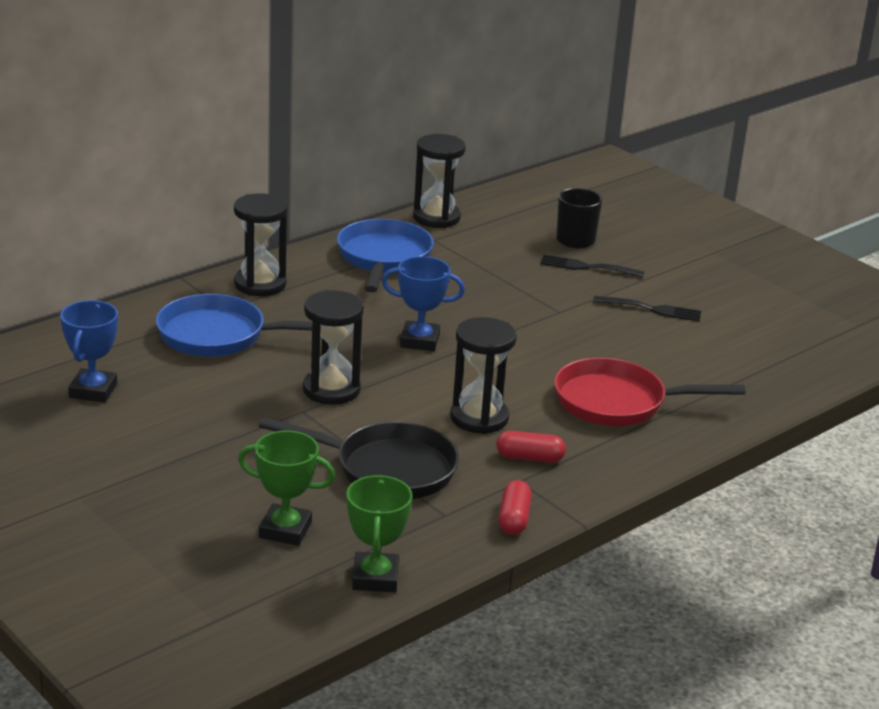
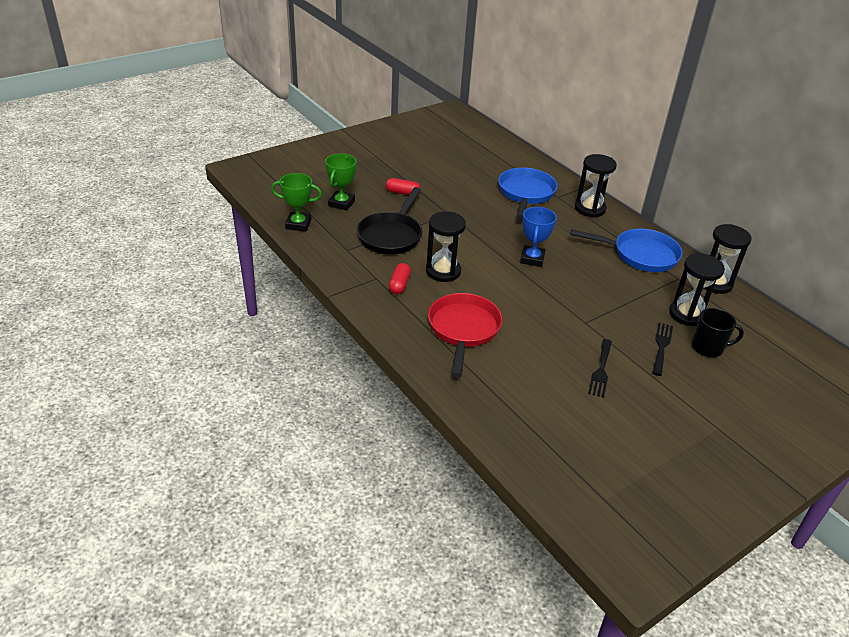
camera: 95 degrees right, 10 degrees up
blue trophy [60,300,118,402] -> none
black hourglass [303,290,364,405] -> black hourglass moved to [669,253,725,326]
red capsule [498,480,532,535] -> red capsule moved to [386,178,420,195]

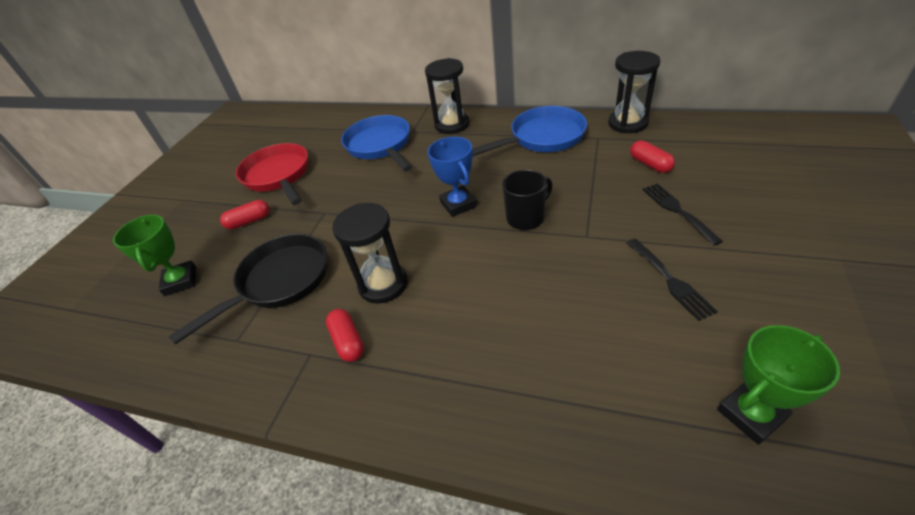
camera: 30 degrees left, 5 degrees up
green trophy [271,173,322,232] -> green trophy moved to [717,325,840,445]
black pan [357,187,422,255] -> black pan turned 120 degrees counterclockwise [168,234,328,345]
red pan [428,293,503,378] -> red pan moved to [236,143,308,205]
black hourglass [669,253,725,326] -> red capsule [630,140,675,173]
black mug [692,308,744,357] -> black mug moved to [502,170,552,230]

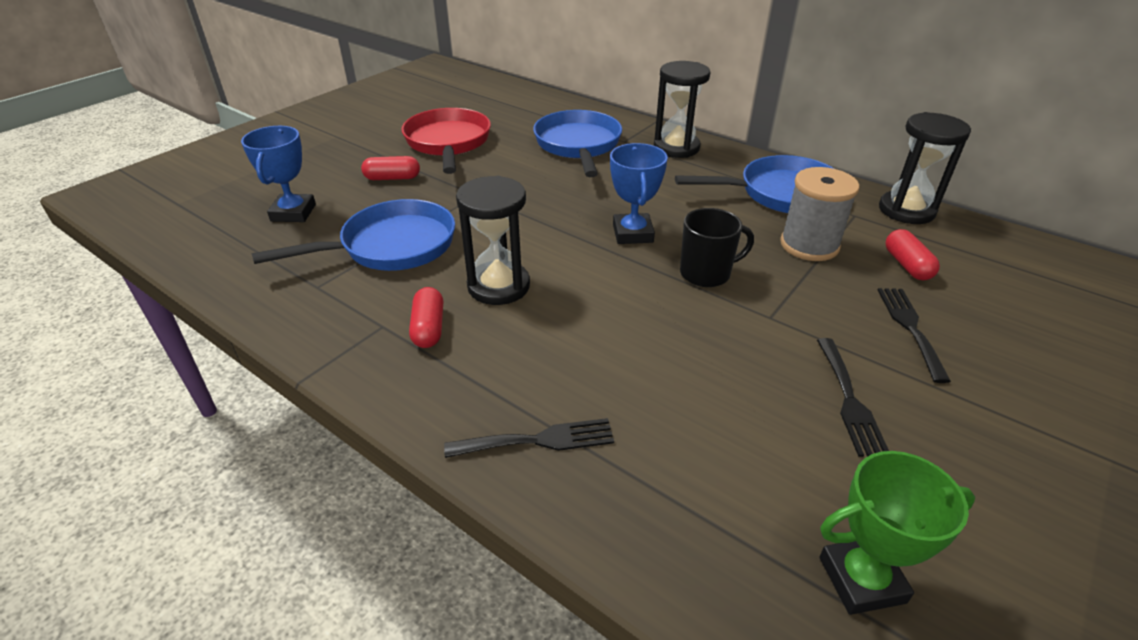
camera: 15 degrees right, 5 degrees down
green trophy [113,215,196,296] -> blue trophy [241,126,316,222]
black pan [168,234,328,345] -> blue pan [251,199,455,271]
none -> black fork [444,418,614,458]
none -> grey spool [780,167,860,261]

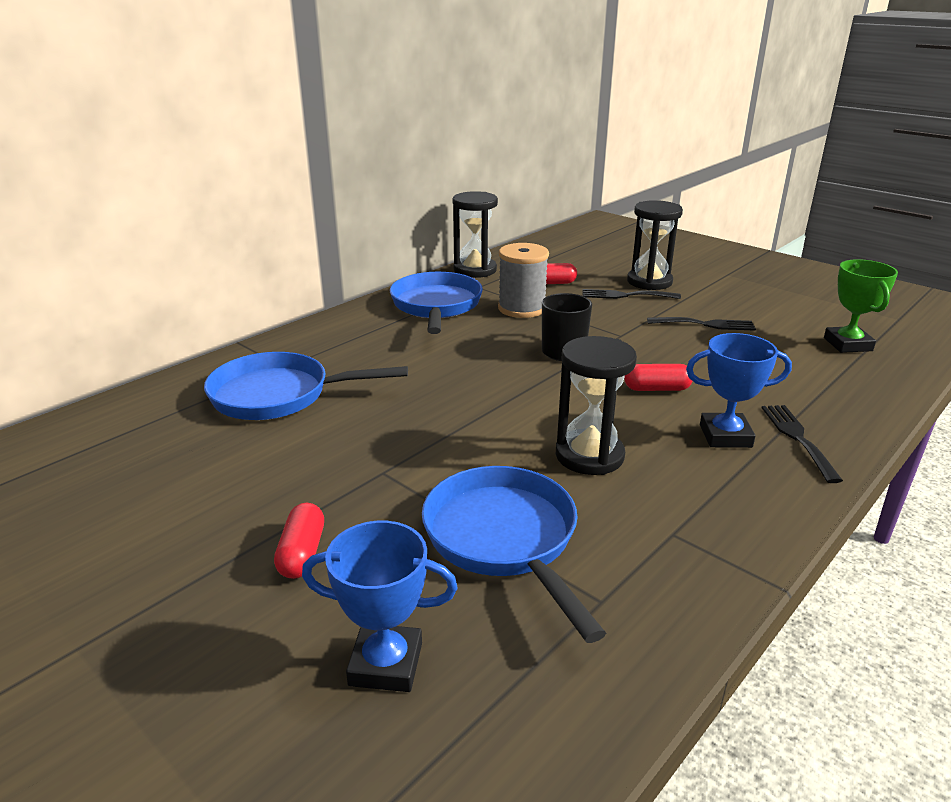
camera: 85 degrees left, 10 degrees down
red pan [401,108,491,174] -> none
red capsule [409,287,443,348] -> red capsule moved to [624,364,693,391]
blue trophy [610,143,668,244] -> blue trophy moved to [686,333,792,448]
black hourglass [654,61,710,158] -> black hourglass moved to [627,200,683,290]

